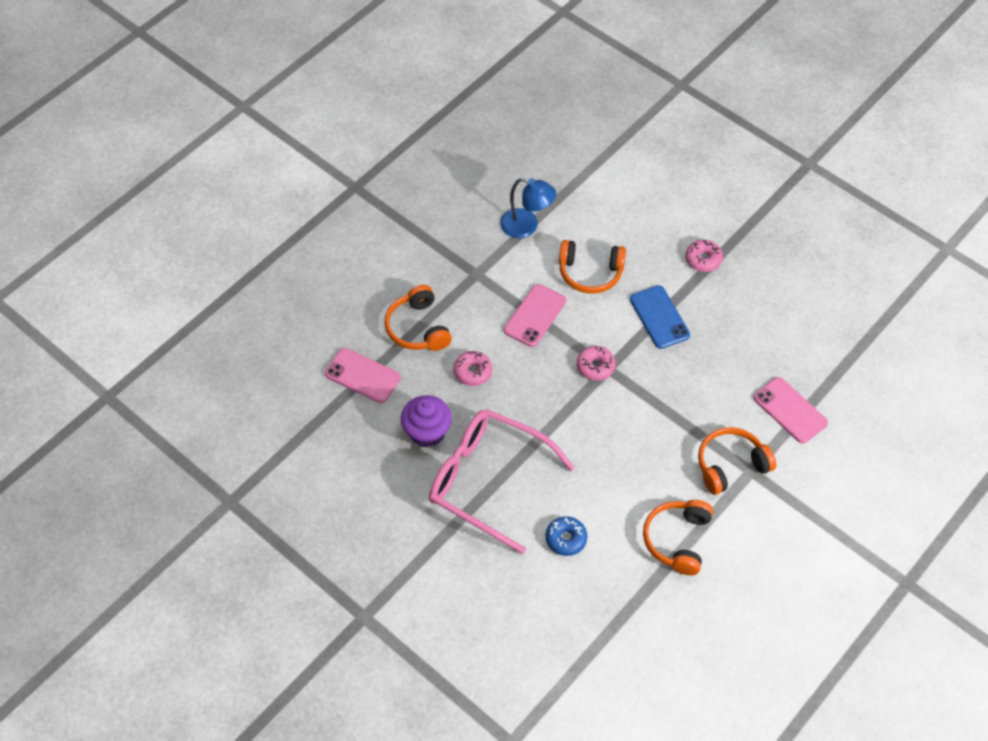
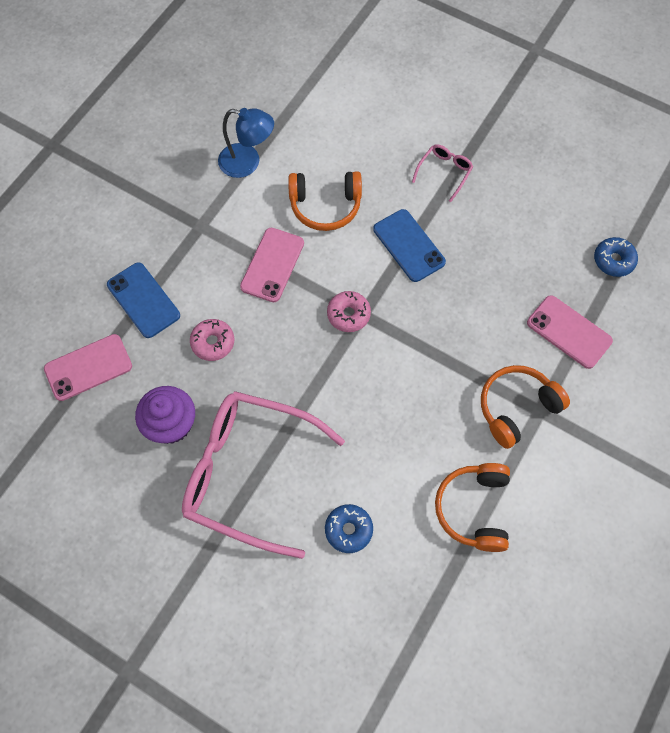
camera: 10 degrees left, 10 degrees up
pink phone [325,348,401,403] -> pink phone turned 45 degrees counterclockwise [44,334,132,401]
orange headphones [384,285,452,351] -> blue phone [107,262,180,338]
pink donut [685,240,723,272] -> pink glasses [412,144,473,202]
none -> blue donut [594,237,638,277]

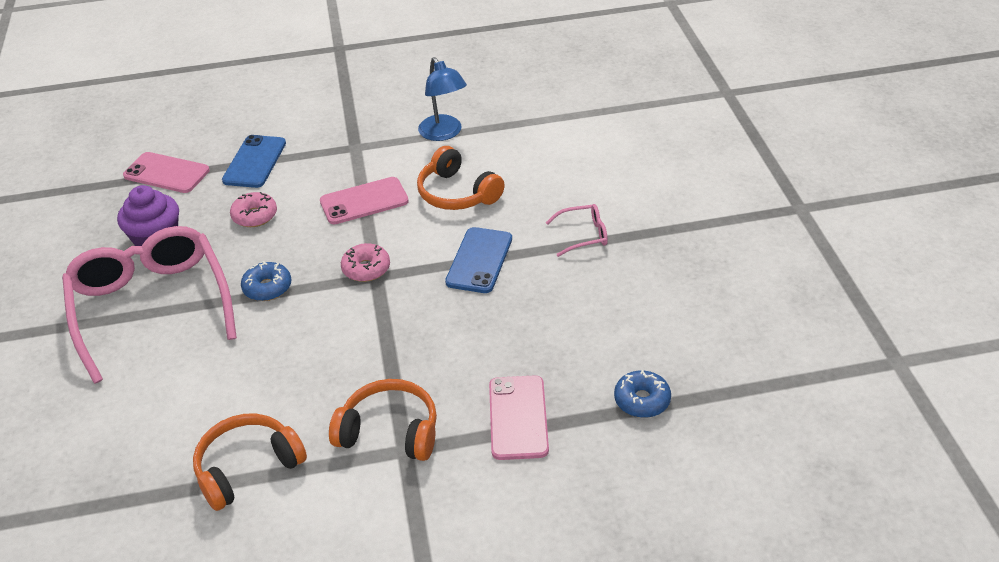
camera: 50 degrees right, 25 degrees down
blue donut [325,504,373,553] -> blue donut moved to [241,261,292,301]

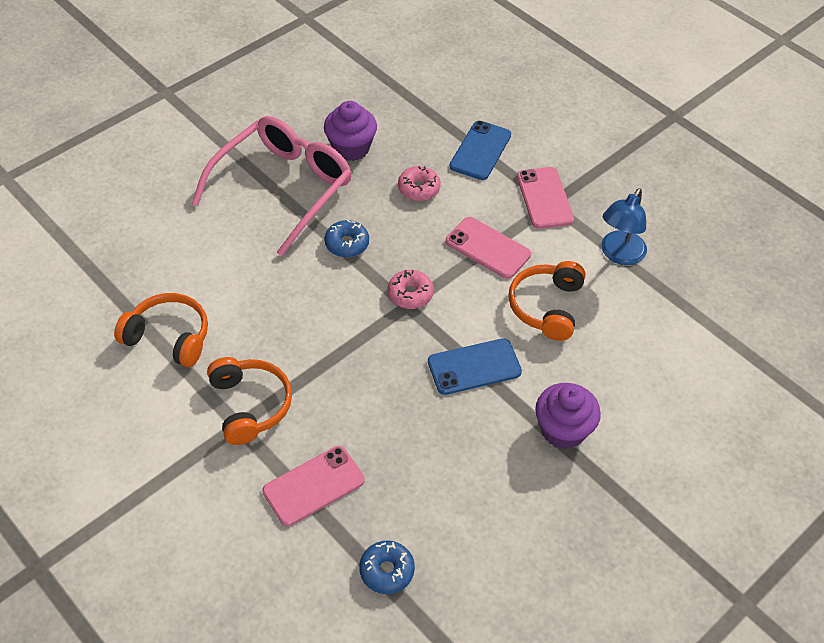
camera: 55 degrees right, 10 degrees up
pink phone [123,152,210,193] -> pink phone moved to [517,167,574,229]
blue phone [222,135,286,188] -> blue phone turned 45 degrees counterclockwise [449,121,511,180]
pink glasses [546,204,608,257] -> purple cupcake [535,383,601,449]

